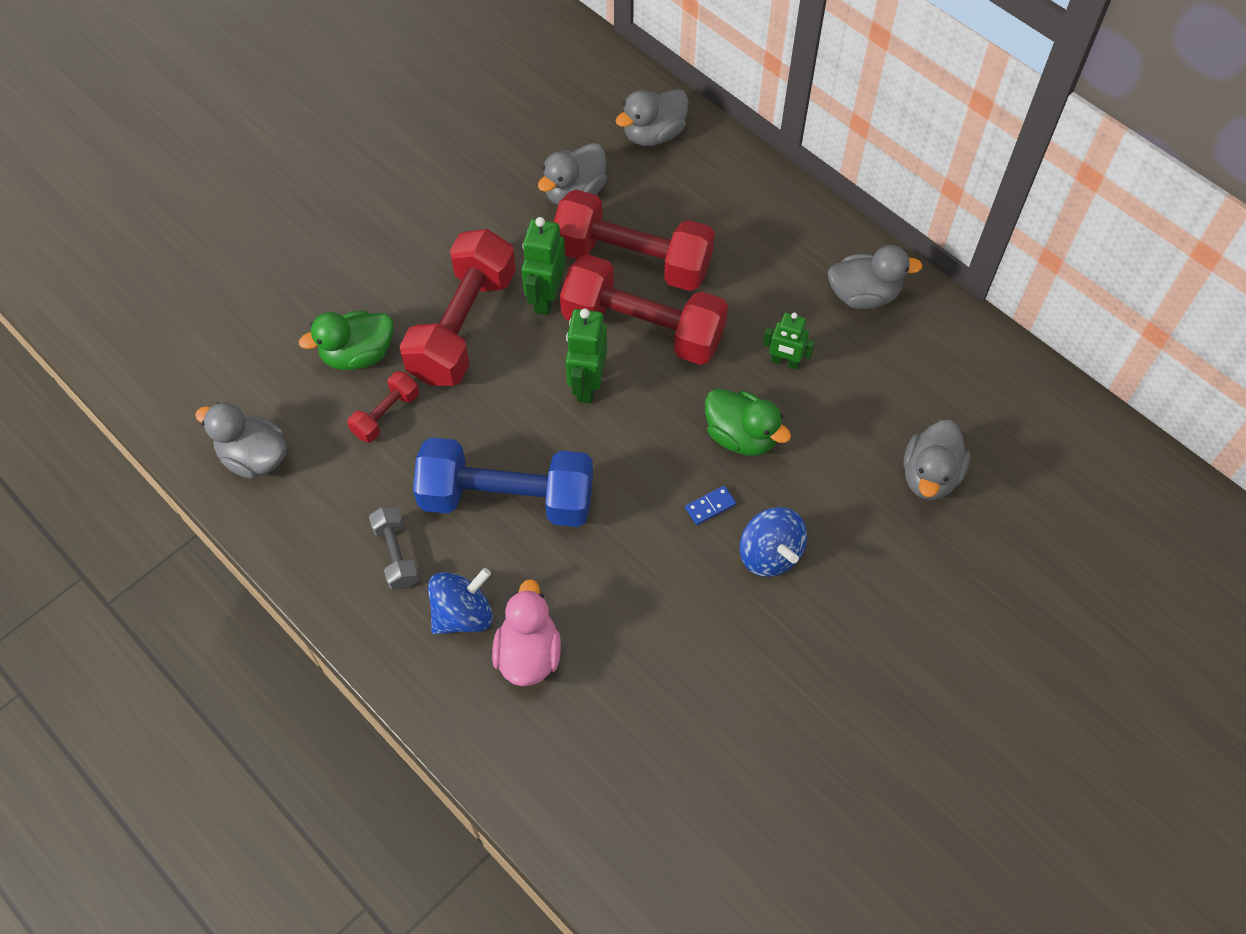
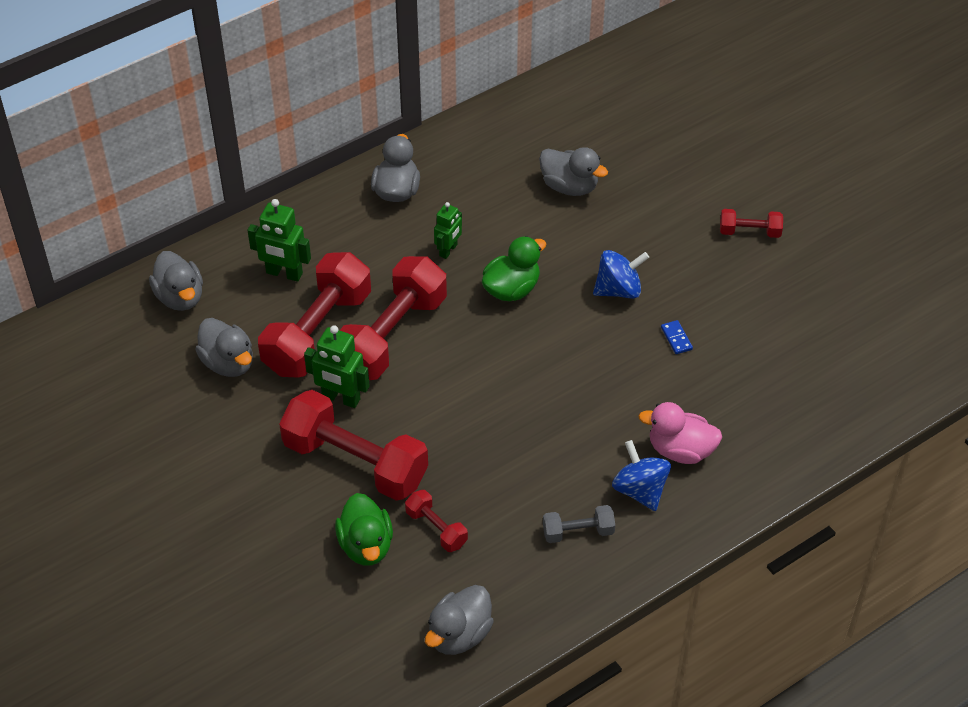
camera: 80 degrees left, 10 degrees down
blue dumbbell [413,437,593,527] -> none
green robot [565,308,607,403] -> green robot moved to [247,199,311,282]
blue domino [685,486,736,525] -> blue domino moved to [661,320,693,354]
none -> red dumbbell [720,209,783,238]

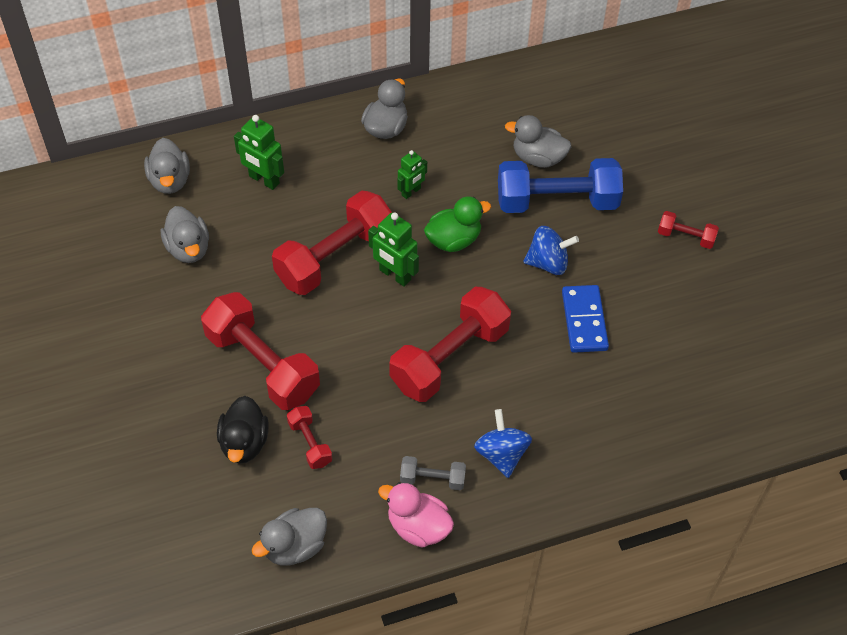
camera: 15 degrees right, 5 degrees up
red dumbbell [258,252,371,378] -> red dumbbell moved to [389,287,511,402]
green robot [304,325,370,408] -> green robot moved to [368,213,419,287]
green duck [335,493,393,566] -> black duck [217,396,269,464]
grey duck [539,147,608,196] -> grey duck turned 150 degrees clockwise [505,115,571,168]
pink duck [638,402,722,464] -> pink duck moved to [378,482,454,548]
blue domino [661,320,693,354] -> blue domino [562,285,609,353], size x2.14
none -> blue dumbbell [498,158,623,213]

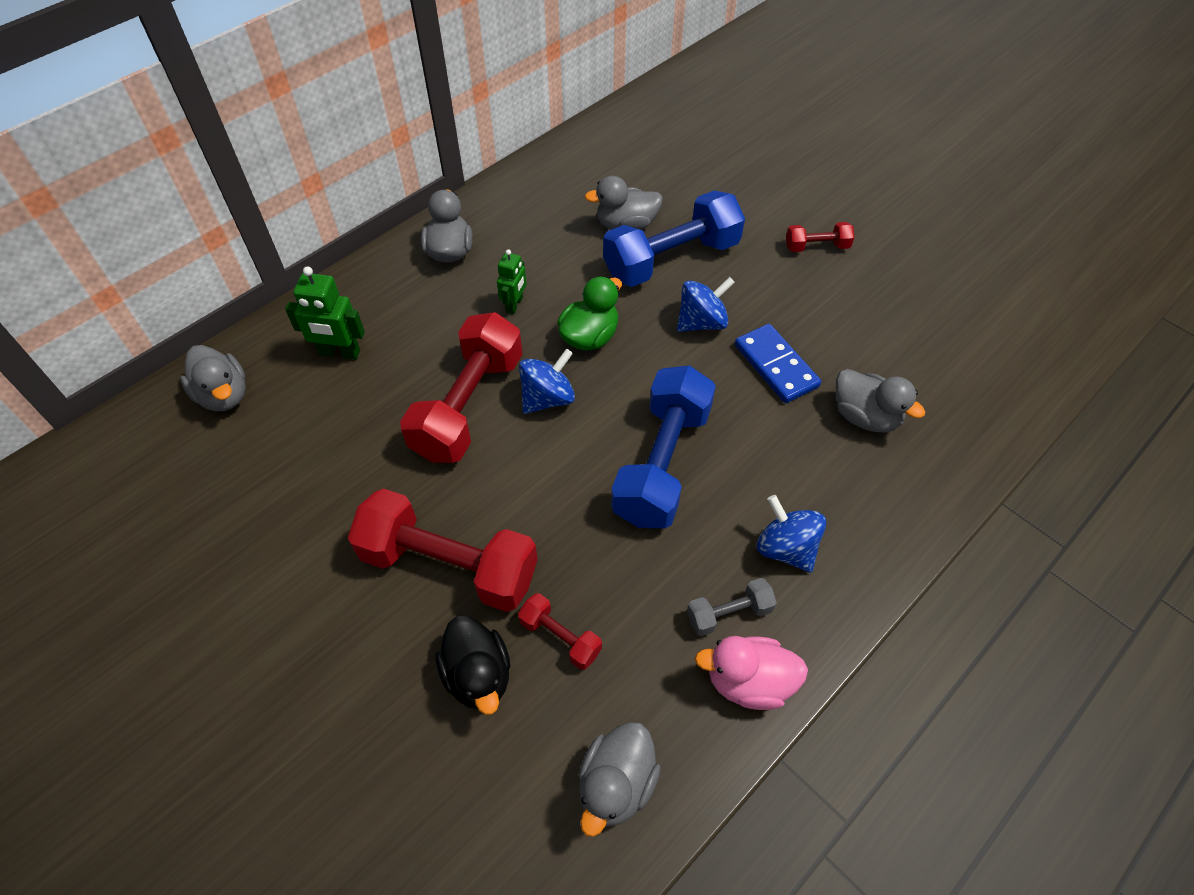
camera: 25 degrees left, 0 degrees up
grey duck [161,206,209,263] -> grey duck moved to [836,369,925,433]
green robot [368,213,419,287] -> blue spinning top [519,349,575,414]
red dumbbell [389,287,511,402] -> blue dumbbell [611,365,716,528]

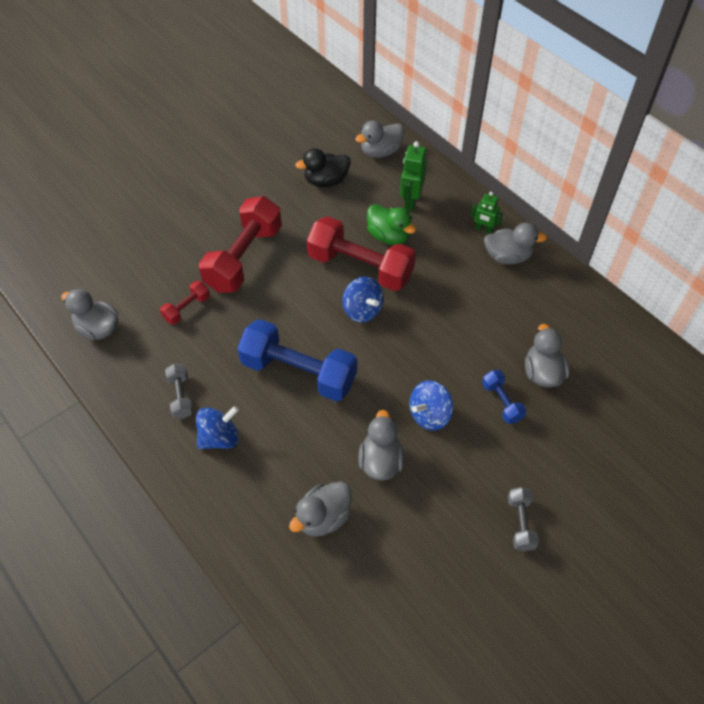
camera: 95 degrees right, 0 degrees up
black duck [435,615,510,715] -> black duck moved to [295,148,351,187]
green robot [497,249,527,314] -> green robot moved to [471,192,503,234]
green duck [557,276,622,350] -> green duck moved to [367,204,416,245]
blue dumbbell [603,191,745,287] -> blue dumbbell [482,370,526,424], size x0.47
blue spinning top [677,277,735,332] -> blue spinning top turned 75 degrees clockwise [409,380,453,431]
pink duck [695,636,808,710] -> none
blue domino [735,324,821,403] -> grey duck [358,410,404,481]
red dumbbell [786,222,854,252] -> grey dumbbell [508,487,539,551]

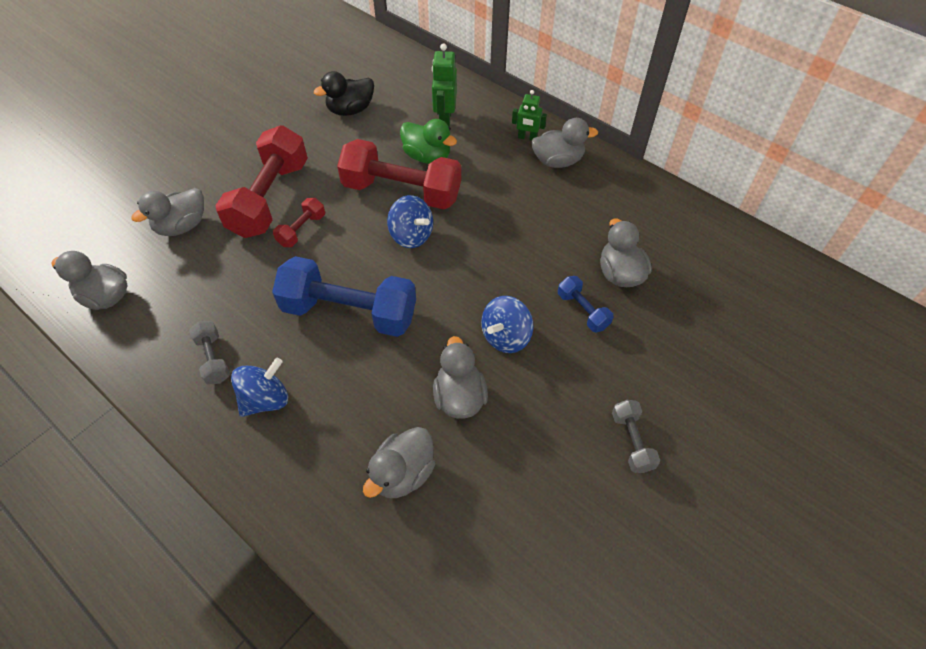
camera: 10 degrees left, 0 degrees up
red dumbbell [160,281,210,324] -> red dumbbell moved to [273,198,325,247]
grey duck [355,120,404,158] -> grey duck moved to [131,188,204,236]

